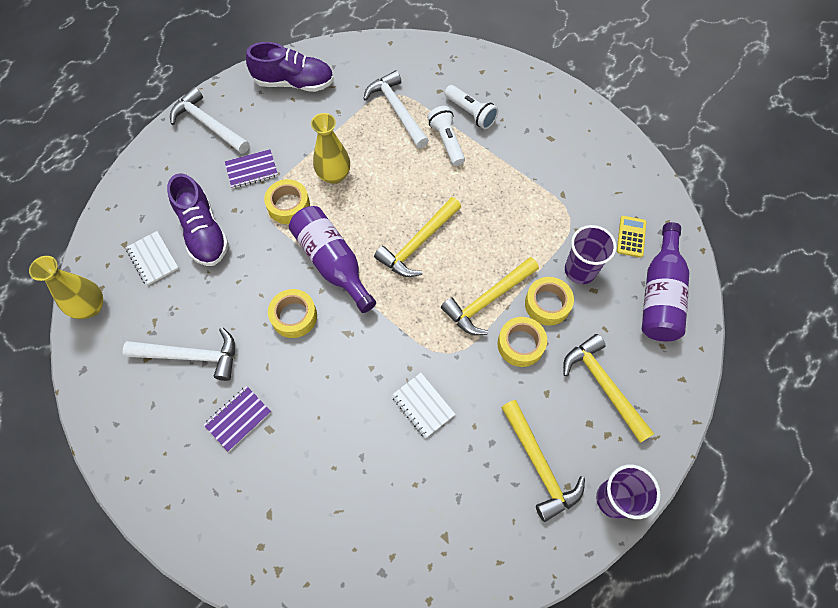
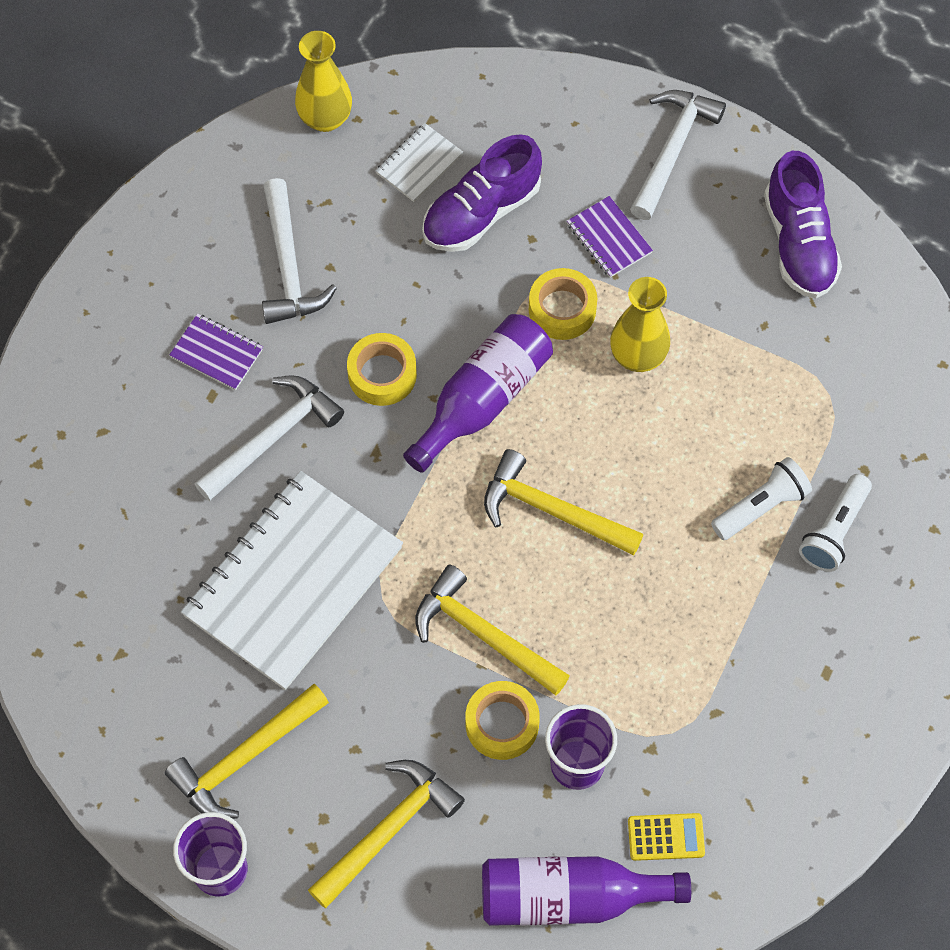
camera: 75 degrees right, 0 degrees up
white hammer [363,70,429,148] -> white hammer moved to [194,375,344,501]
white notebook [391,373,456,438] -> white notebook [181,471,403,690], size x2.35
yellow tape [498,317,547,367] -> none

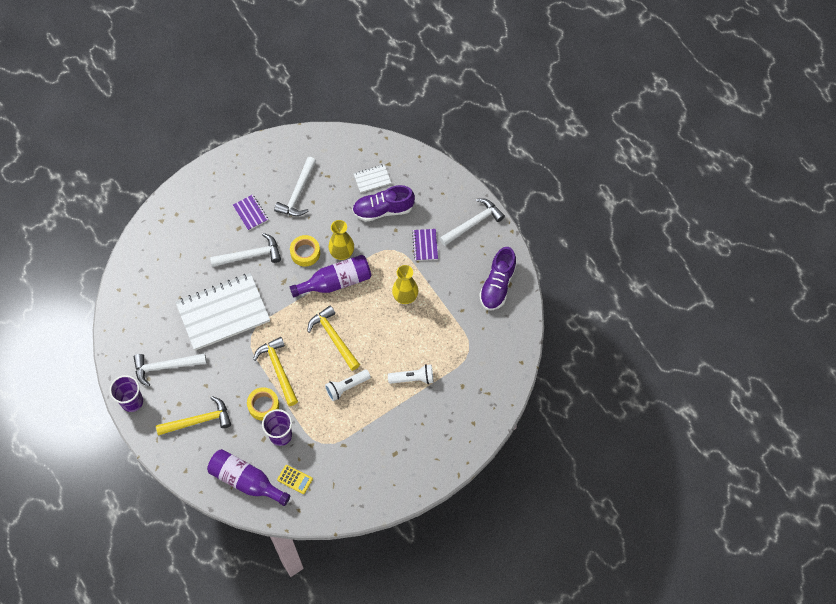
camera: 30 degrees right, 0 degrees up
yellow hammer [165,684,329,819] -> white hammer [134,353,207,387]
yellow vase [295,31,352,132] -> yellow vase moved to [328,220,354,260]
yellow tape [529,268,597,340] -> none
white flashlight [799,474,872,572] -> white flashlight moved to [325,370,371,401]

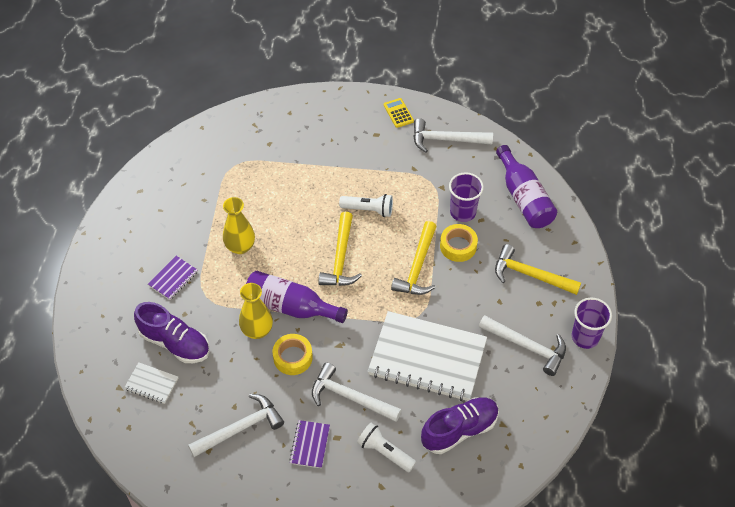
camera: 140 degrees left, 10 degrees down
yellow calculator [277,465,313,494] -> yellow calculator moved to [384,98,414,128]
white flashlight [388,364,433,384] -> white flashlight moved to [357,423,416,472]
white hammer [440,198,505,246] -> white hammer moved to [414,118,493,153]
purple shoe [479,247,517,310] -> purple shoe moved to [421,397,499,454]

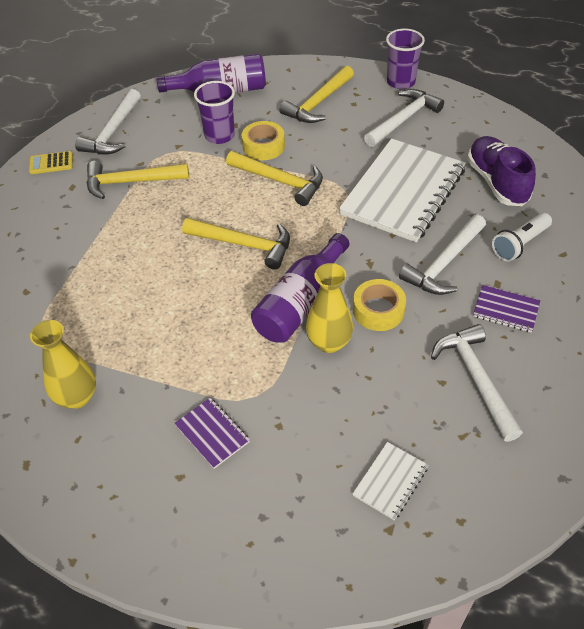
camera: 75 degrees left, 5 degrees down
purple shoe [134,302,210,363] -> none
yellow vase [223,197,255,254] -> yellow vase moved to [30,320,96,409]
white flashlight [339,194,393,217] -> none
none -> yellow hammer [87,161,189,199]

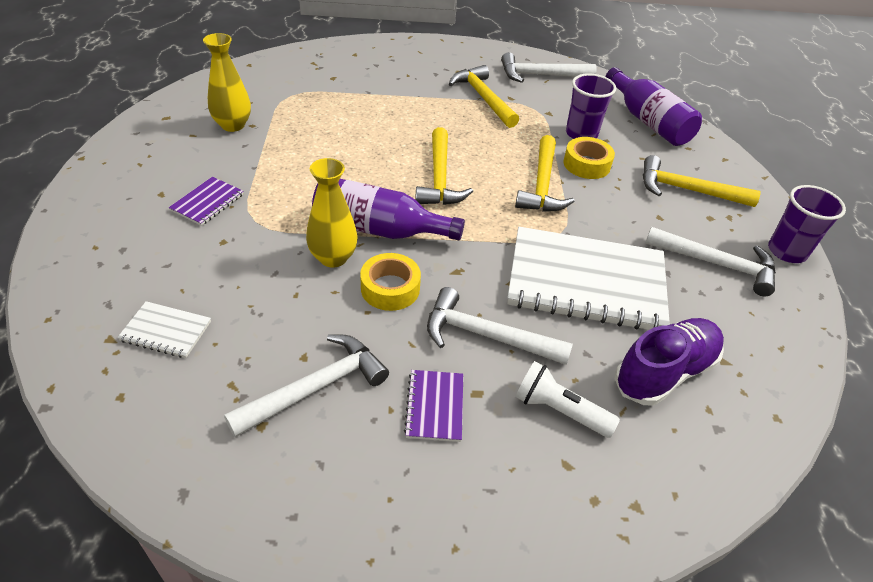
camera: 65 degrees right, 5 degrees down
yellow calculator [29,151,73,174] -> none

